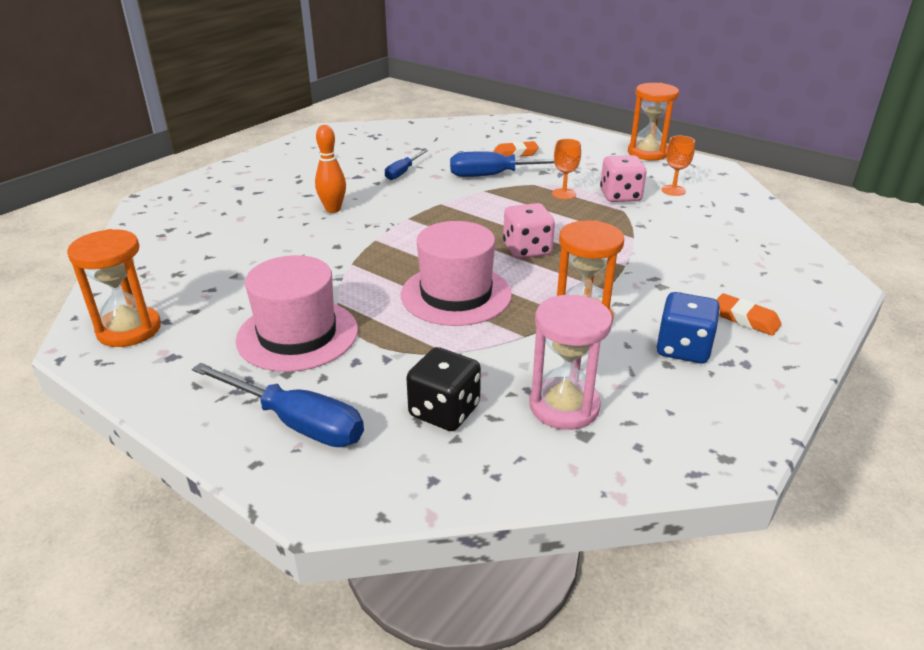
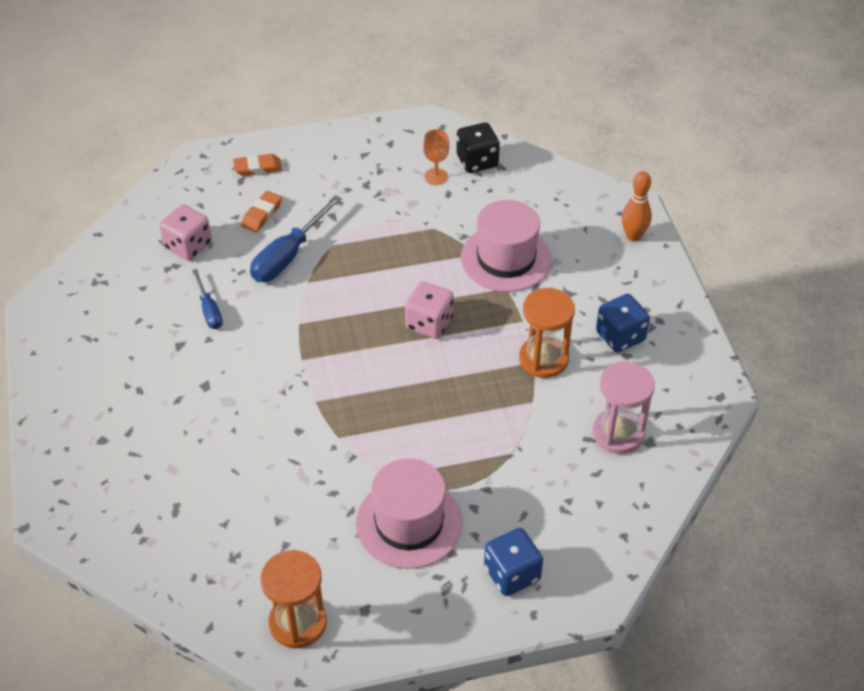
camera: 50 degrees left, 15 degrees up
blue screwdriver [192,363,364,447] -> blue dice [484,528,543,596]
orange bowling pin [315,125,346,213] -> orange bowling pin moved to [621,171,652,241]
pink hat [401,221,512,326] -> pink hat moved to [461,200,552,292]
black dice [406,347,481,431] -> black dice moved to [457,122,500,173]
orange goblet [552,139,581,199] -> none
pink dice [600,155,647,202] -> pink dice moved to [160,205,212,260]
orange hourglass [628,83,679,160] -> none
orange eraser [716,293,781,335] -> orange eraser moved to [233,154,282,176]

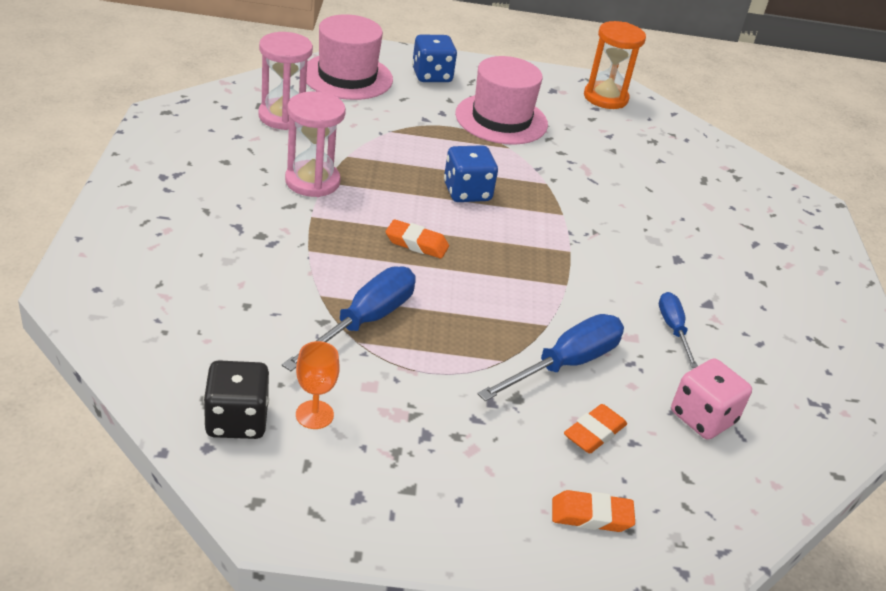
camera: 170 degrees left, 10 degrees down
pink dice [405,281,454,339] -> orange eraser [386,219,449,259]
pink hat [461,200,552,292] -> pink hat moved to [306,15,393,100]
orange hourglass [519,288,575,378] -> pink hourglass [285,91,346,197]
blue dice [596,294,650,353] -> blue dice moved to [444,145,498,202]
orange bowling pin [621,171,652,241] -> none
none -> blue screwdriver [282,266,416,371]

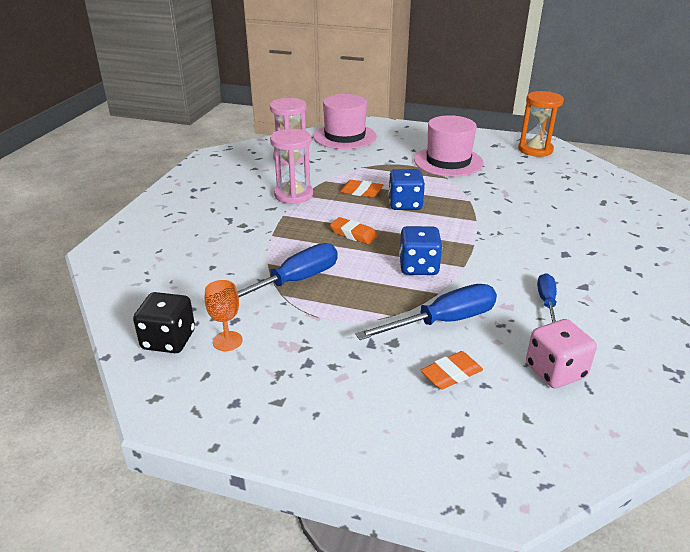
camera: 20 degrees right, 5 degrees down
blue dice [412,34,457,82] -> blue dice moved to [399,226,442,275]
orange eraser [552,490,635,532] -> orange eraser moved to [340,180,383,197]

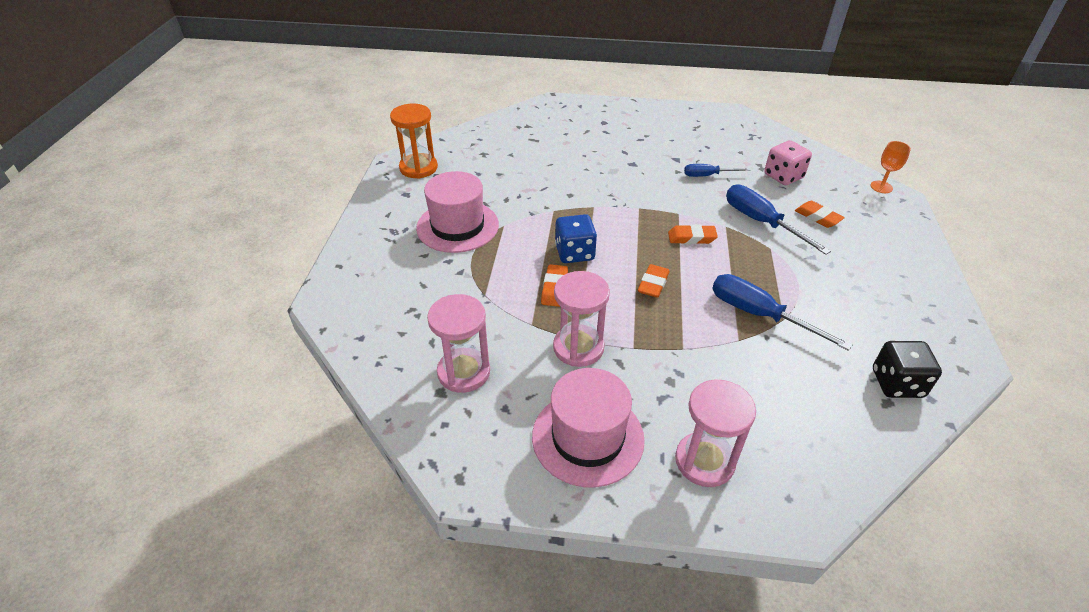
camera: 100 degrees left, 10 degrees up
orange goblet [205,280,243,351] -> orange goblet moved to [870,141,911,193]
pink hat [313,94,377,149] -> pink hat moved to [532,368,645,487]
blue dice [399,226,442,275] -> orange eraser [668,224,718,244]
none -> pink hourglass [675,379,756,487]

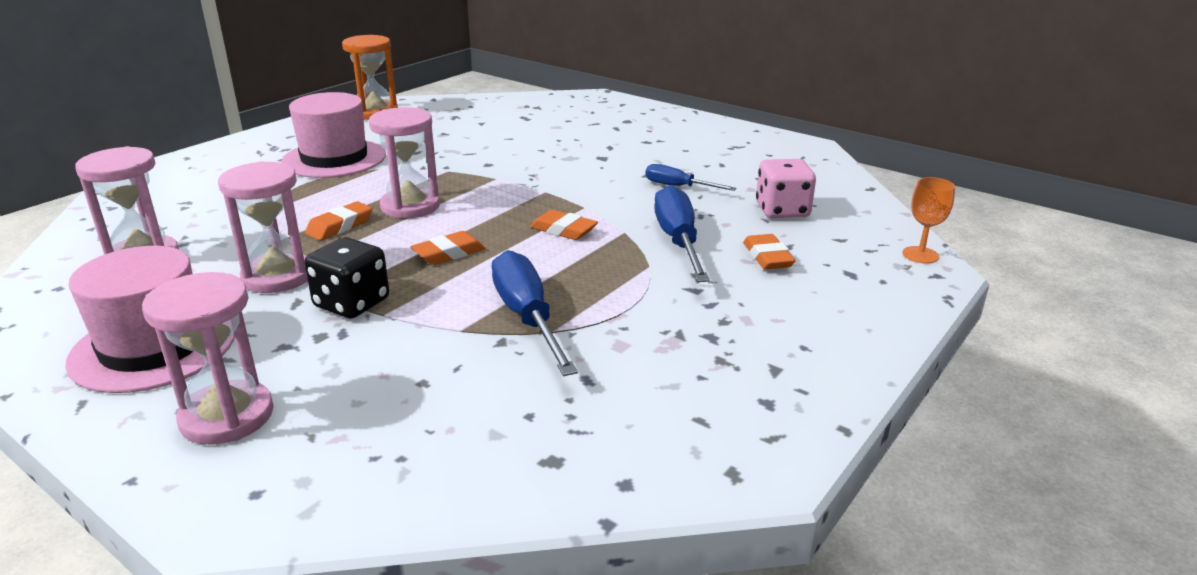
camera: 30 degrees right, 15 degrees down
blue dice [555,214,597,263] -> pink hourglass [369,107,440,219]
black dice [873,341,942,398] -> black dice moved to [304,237,389,318]

